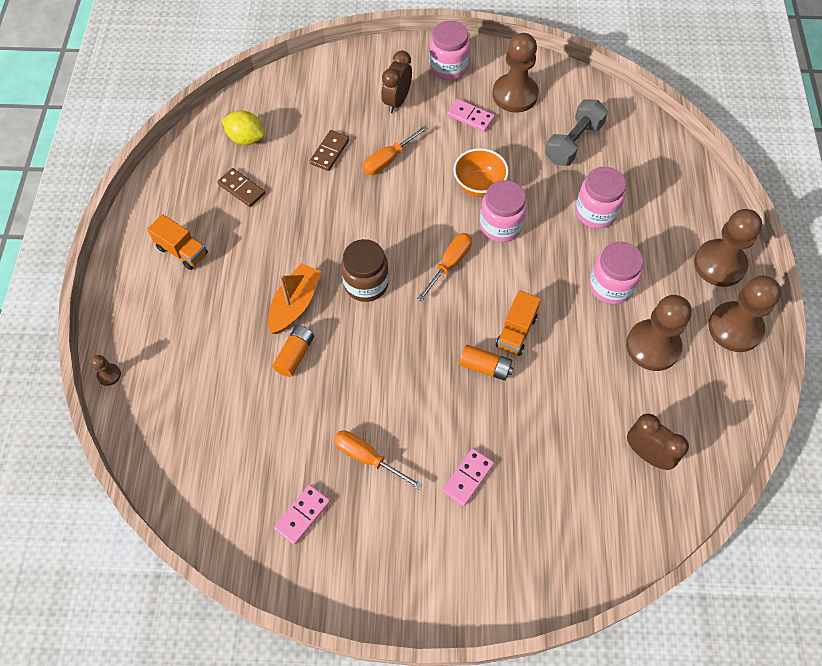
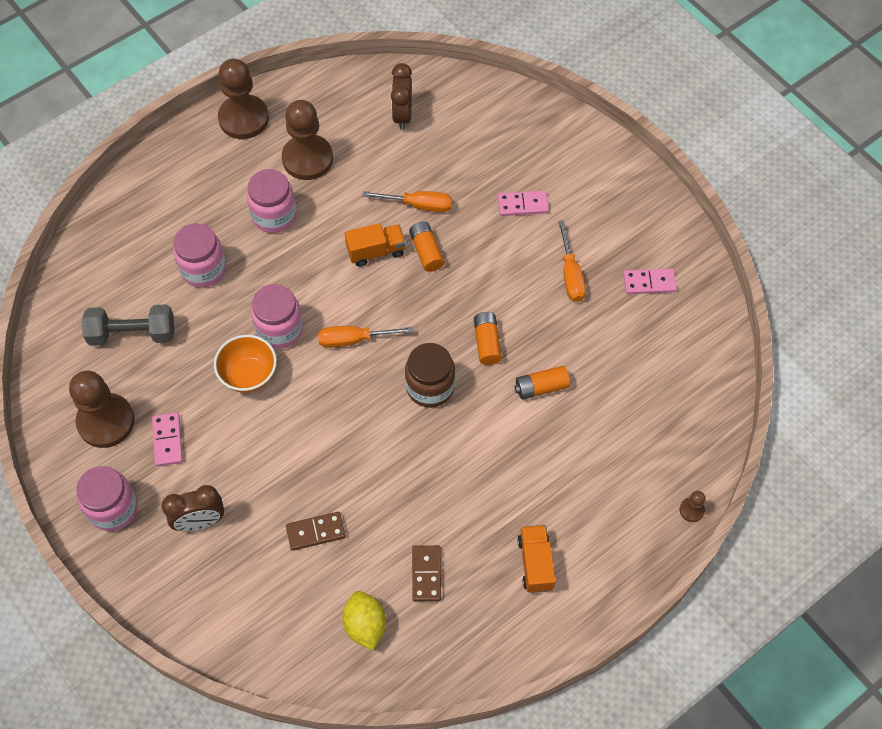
camera: 130 degrees left, 0 degrees up
orange boat [268,263,322,334] -> none
orange screwdriver [362,125,428,175] -> orange screwdriver moved to [362,191,452,212]
brown pawn [694,209,762,287] -> none
none -> orange battery [474,312,502,365]

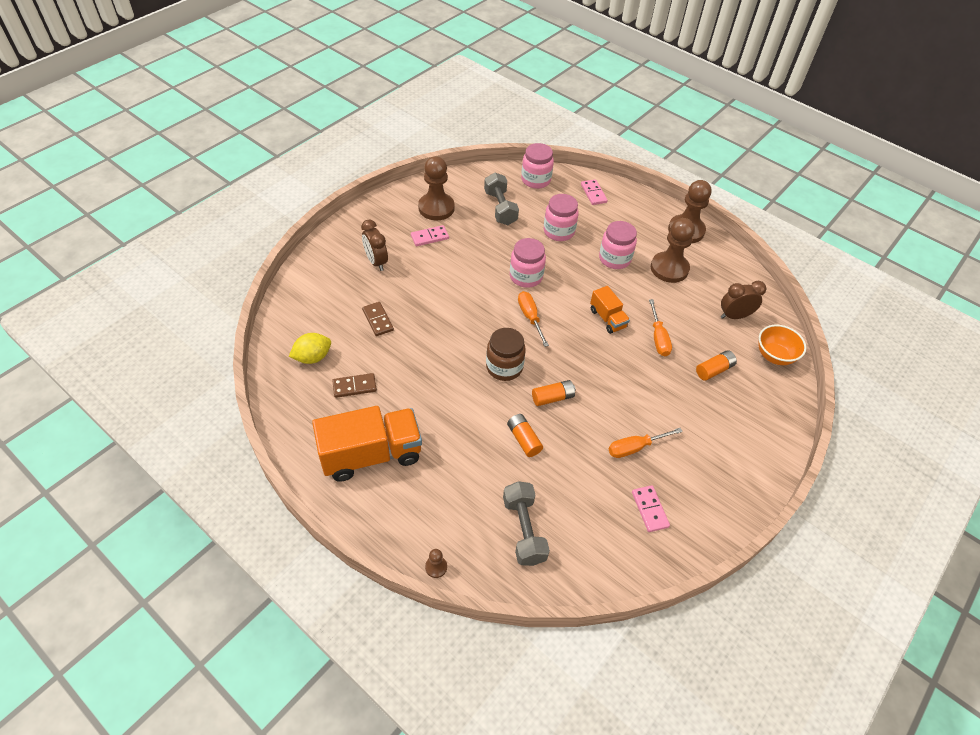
camera: 75 degrees right, 10 degrees down
pink jar [76,466,138,531] -> pink jar moved to [521,143,554,189]
orange bowl [214,335,277,393] -> orange bowl moved to [758,325,806,365]
orange battery [409,221,444,272] -> orange battery moved to [696,350,737,381]
pink domino [498,191,549,216] -> pink domino moved to [581,179,608,205]
orange truck [518,525,556,593] -> orange truck [312,406,422,482], size x1.94
none -> grey dumbbell [503,481,550,566]

